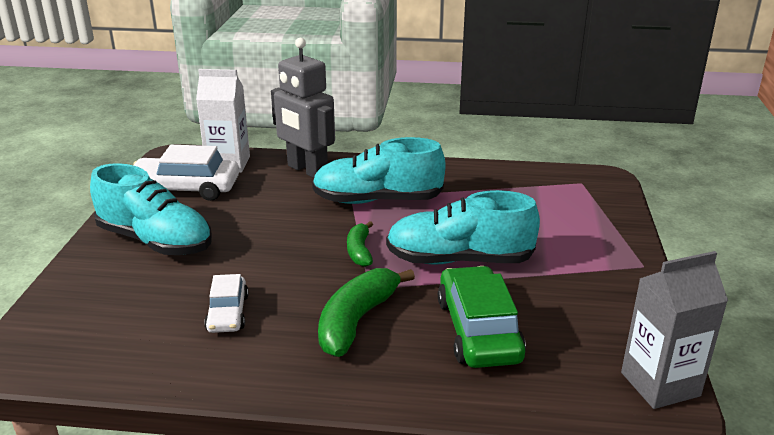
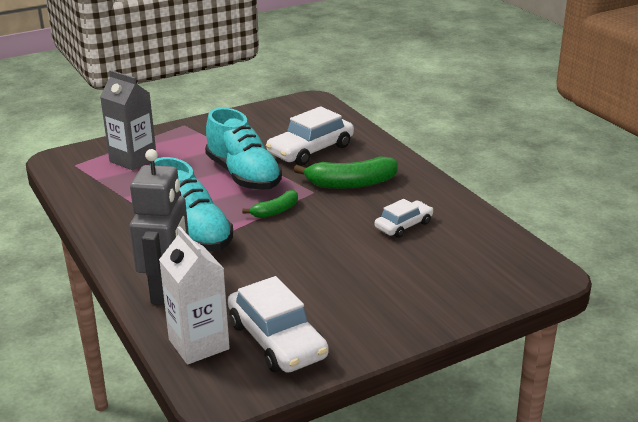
camera: 125 degrees left, 0 degrees up
turquoise shoe [90,163,212,255] -> none
green car [438,266,526,368] -> white car [266,106,354,166]
grey carton [621,251,728,409] -> grey carton moved to [100,70,156,170]

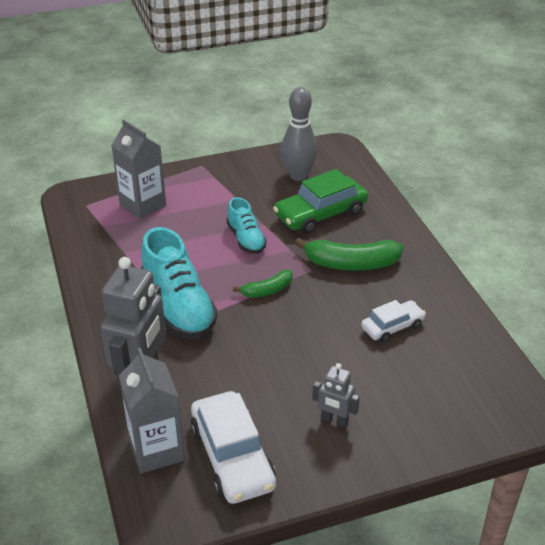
camera: 10 degrees right, 10 degrees up
white carton [159,226,230,365] -> grey carton [119,348,185,473]
turquoise shoe [205,108,282,190] -> turquoise shoe [227,197,267,254], size x0.57
white car [266,106,354,166] -> green car [273,169,368,234]
none -> grey bowling pin [281,87,318,181]
none -> grey robot [312,363,360,427]

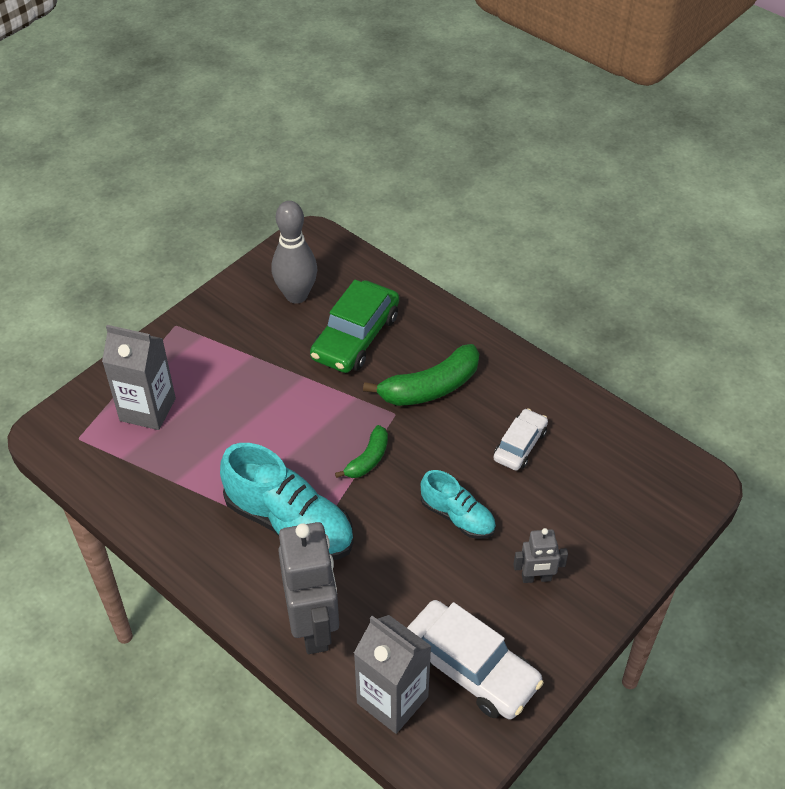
camera: 30 degrees left, 10 degrees up
turquoise shoe [227,197,267,254] -> turquoise shoe moved to [421,470,496,539]

